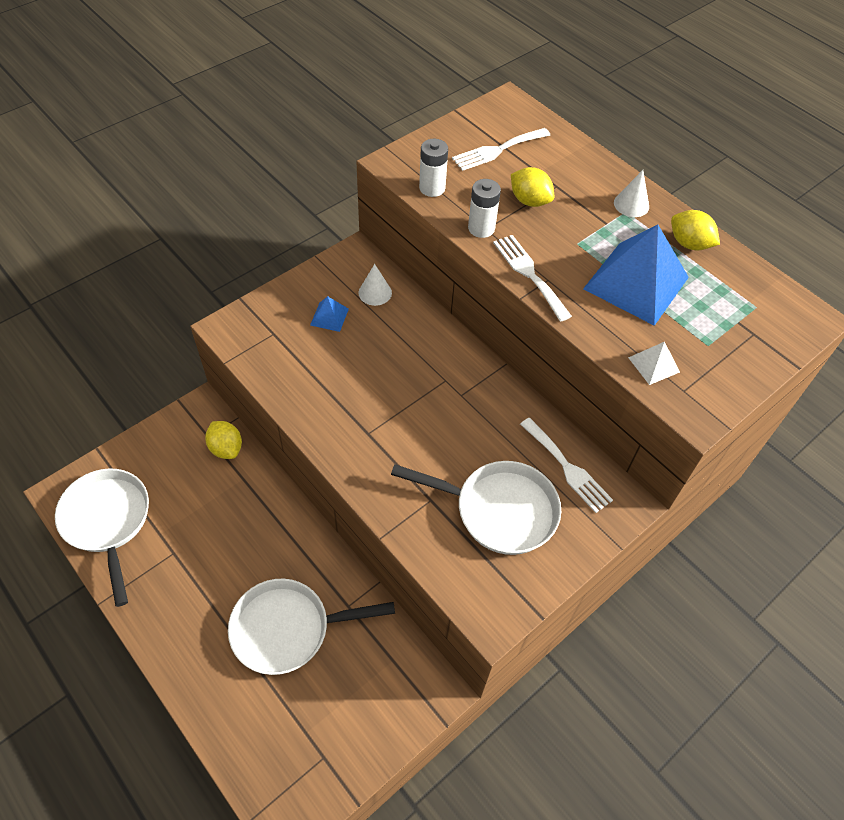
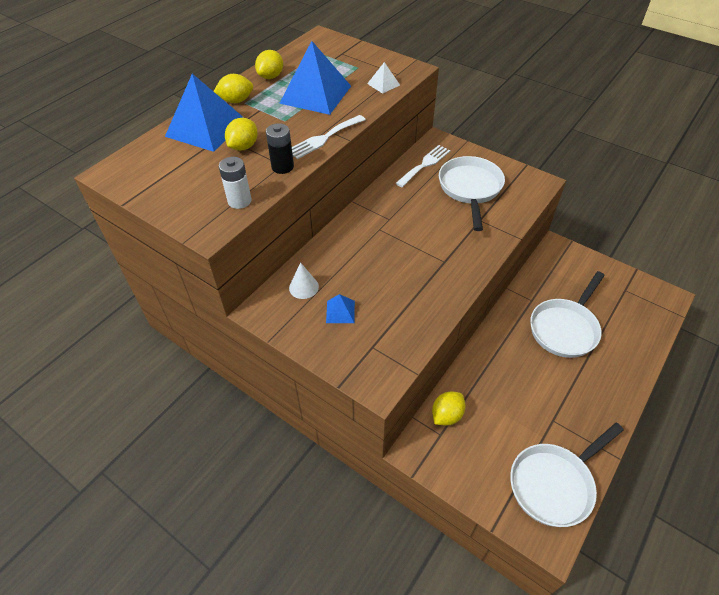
camera: 100 degrees left, 5 degrees down
white pan [228,579,395,675] -> white pan turned 60 degrees clockwise [530,271,605,358]
white fork [452,128,550,171] -> none
white battery [468,179,501,238] -> black battery [266,123,294,174]
white cone [614,170,649,217] -> yellow lemon [213,74,253,103]
none -> blue pyramid [165,74,244,152]

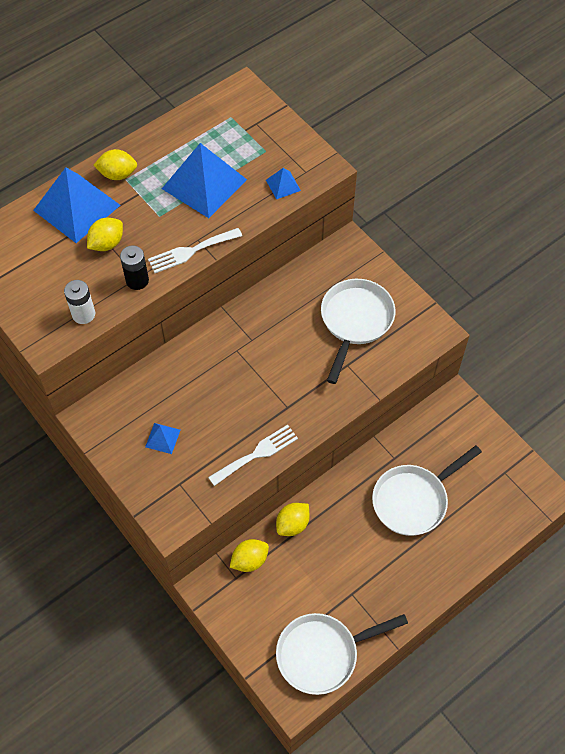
camera: 15 degrees right, 10 degrees up
yellow lemon [255,50,283,79] -> yellow lemon moved to [276,503,310,536]
white cone [289,262,319,299] -> none
white pyramid [367,62,400,94] -> blue pyramid [266,168,301,199]
white fork [395,145,451,187] -> white fork moved to [208,425,298,486]

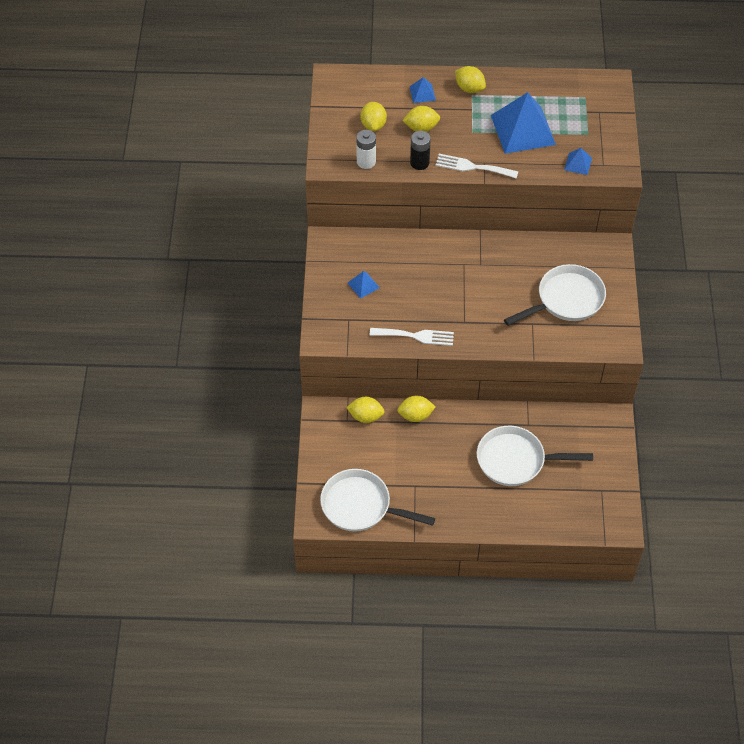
camera: 40 degrees right, 5 degrees down
blue pyramid [33,168,121,243] -> blue pyramid [410,77,436,103], size x0.44
none -> yellow lemon [361,102,387,131]

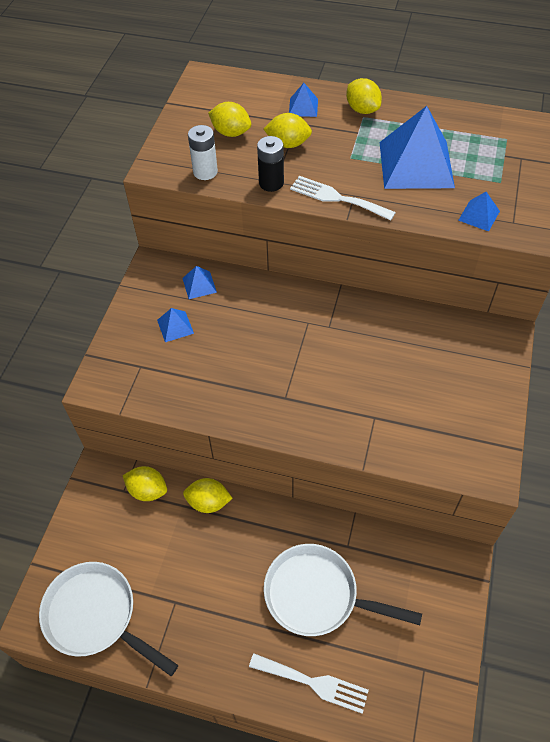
camera: 15 degrees right, 0 degrees up
yellow lemon [361,102,387,131] -> yellow lemon turned 75 degrees counterclockwise [208,102,251,137]
white fork [370,328,454,346] -> white fork moved to [249,653,369,714]
white pan [504,264,606,326] -> none
none -> blue pyramid [182,266,217,299]

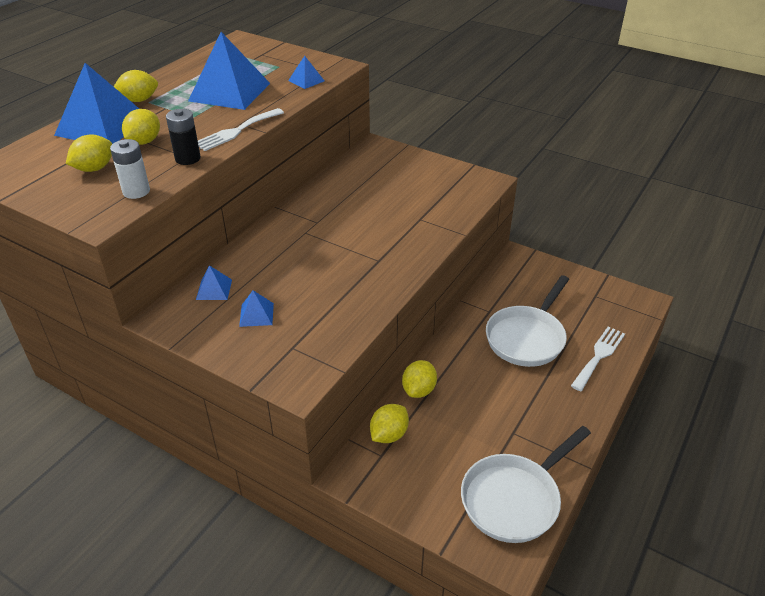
camera: 75 degrees left, 15 degrees down
blue pyramid [289,83,318,117] -> blue pyramid [54,63,139,144], size x2.27

